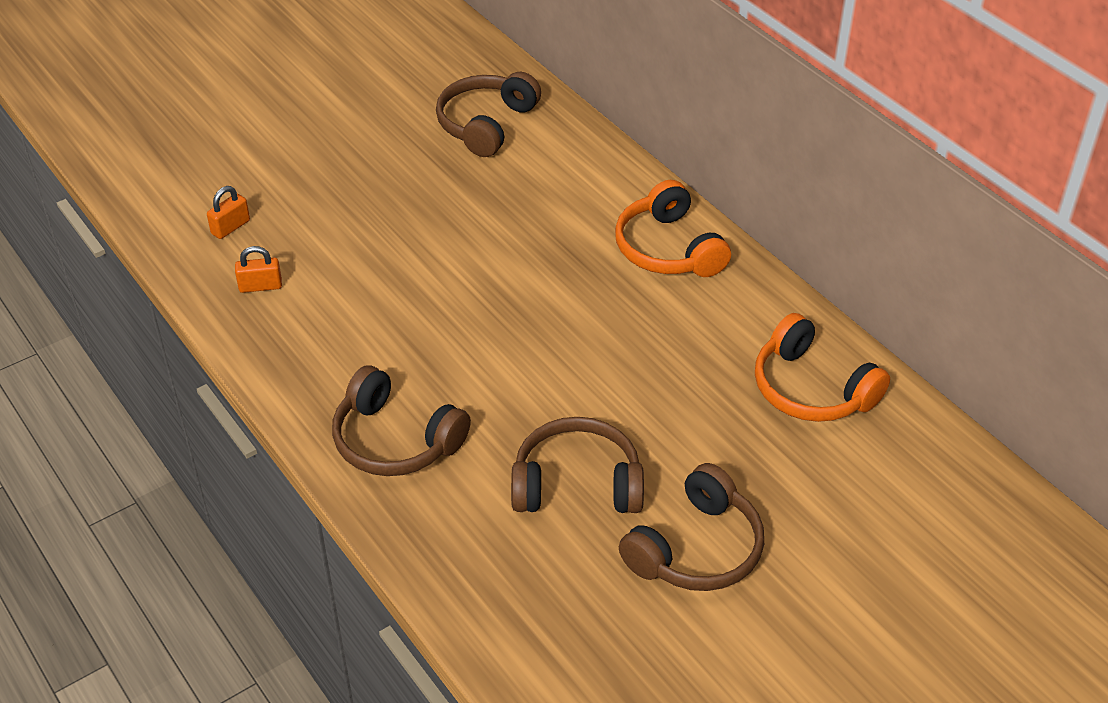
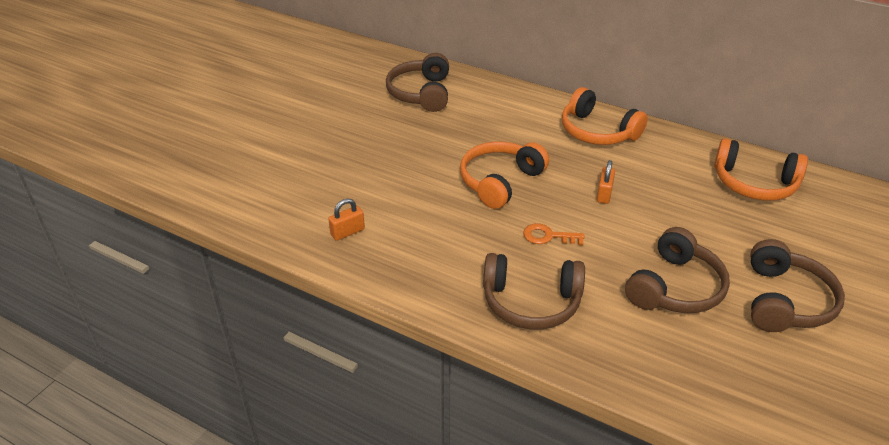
camera: 25 degrees left, 5 degrees down
orange padlock [207,186,250,239] -> orange padlock moved to [597,160,615,204]
brown headphones [511,417,644,513] -> brown headphones turned 150 degrees clockwise [625,227,730,313]
none -> orange headphones [460,142,549,209]
none -> orange key [523,223,585,245]

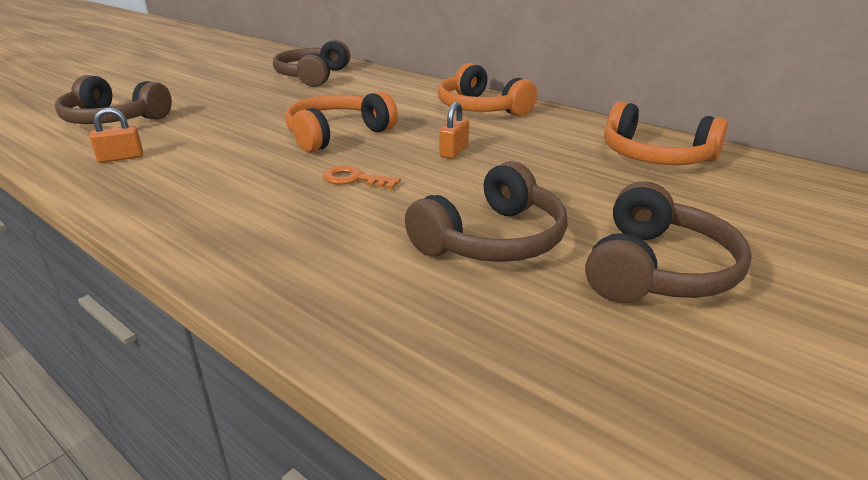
camera: 10 degrees right, 10 degrees down
brown headphones [483,253,585,329] -> brown headphones moved to [55,75,172,124]

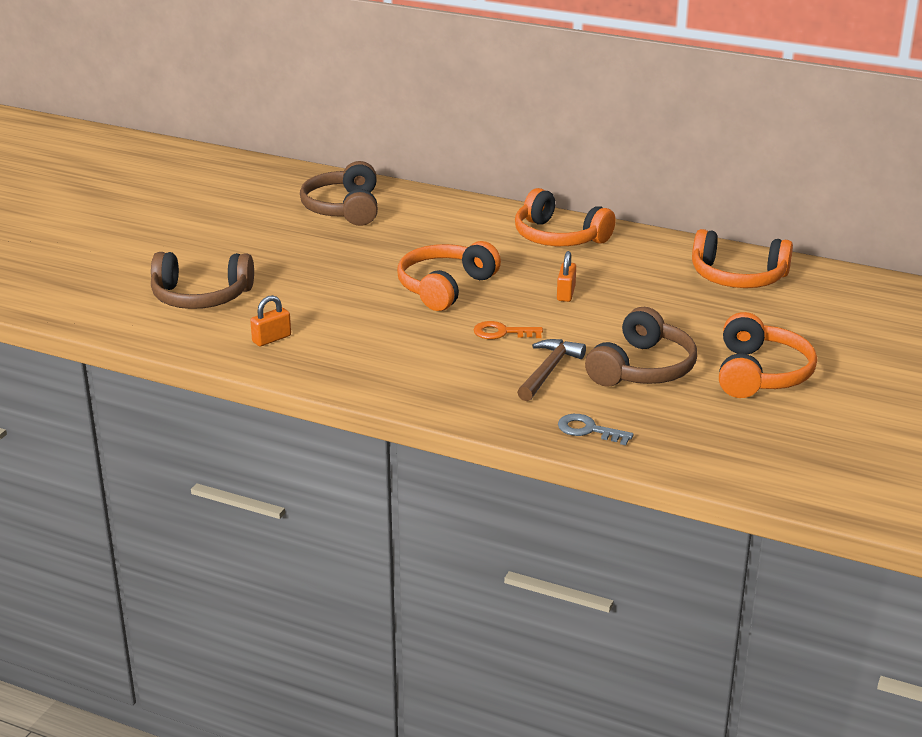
camera: 15 degrees left, 0 degrees up
brown headphones [585,181,752,303] -> orange headphones [719,312,817,398]
none -> brown hammer [517,339,586,401]
none -> grey key [558,414,634,445]

